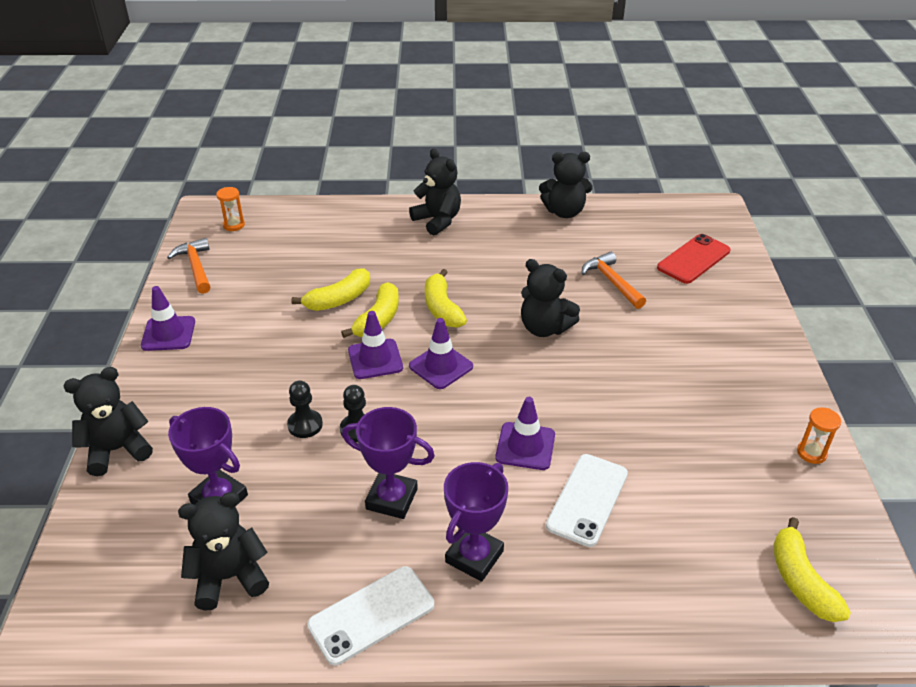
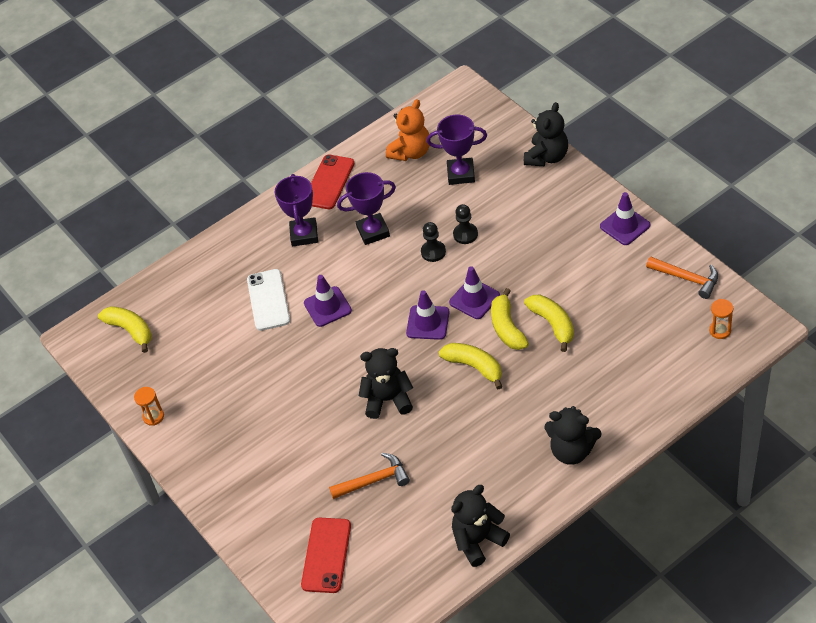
camera: 150 degrees right, 10 degrees up
black teddy bear [178,492,269,611] -> orange teddy bear [386,99,430,161]
yellow banana [291,268,370,311] -> yellow banana turned 135 degrees clockwise [524,295,574,352]
white phone [307,567,434,665] -> red phone [311,155,354,209]
orange hammer [582,252,646,309] -> orange hammer turned 45 degrees counterclockwise [329,453,410,499]

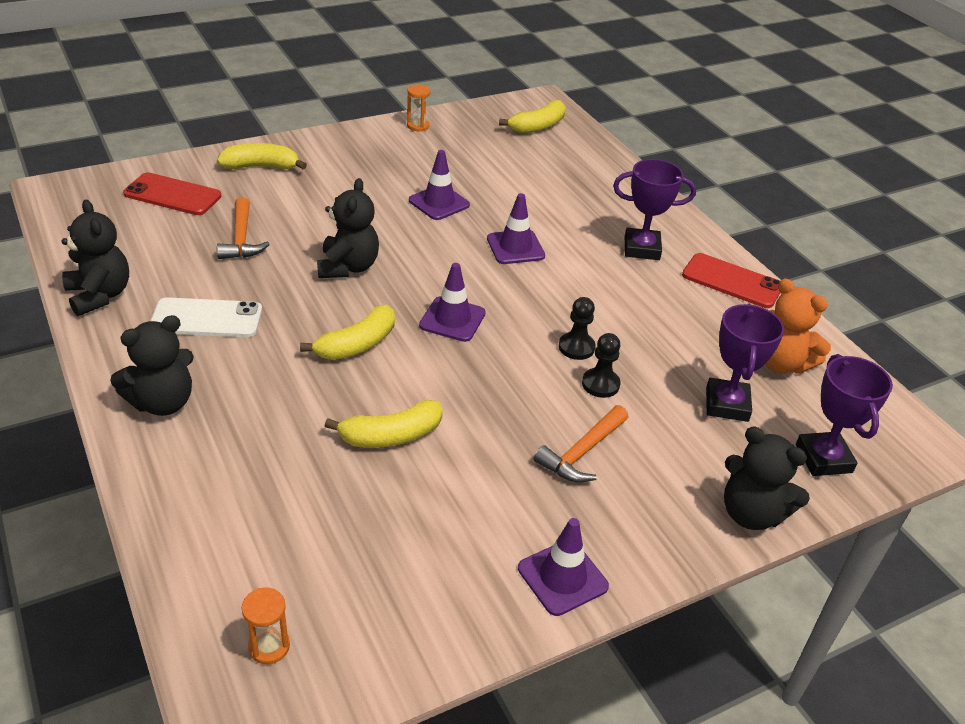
camera: 90 degrees right, 10 degrees down
white phone [247,269,290,331] -> white phone moved to [150,297,262,337]
purple trophy [337,172,396,245] -> purple trophy moved to [796,354,893,476]
purple traffic cone [449,266,500,319] -> purple traffic cone moved to [409,150,470,220]
yellow banana [491,288,529,350] -> yellow banana moved to [217,143,307,170]
black teddy bear [544,406,601,465] -> black teddy bear turned 150 degrees counterclockwise [110,315,194,416]
orange hammer [646,257,718,299] -> orange hammer moved to [534,405,628,482]

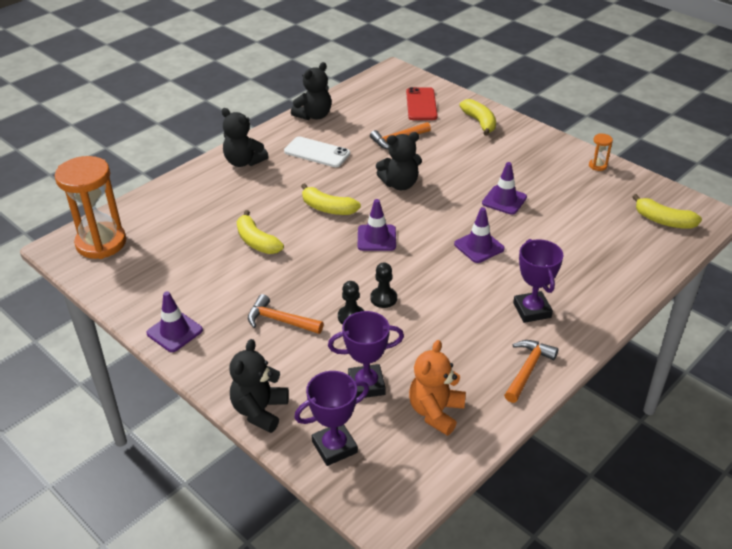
camera: 75 degrees right, 0 degrees up
white phone [150,297,262,337] -> white phone turned 45 degrees counterclockwise [284,136,350,167]
orange hourglass [242,588,290,664] -> orange hourglass [55,156,126,259], size x2.47
red phone [682,253,781,308] -> orange hammer [504,340,558,403]

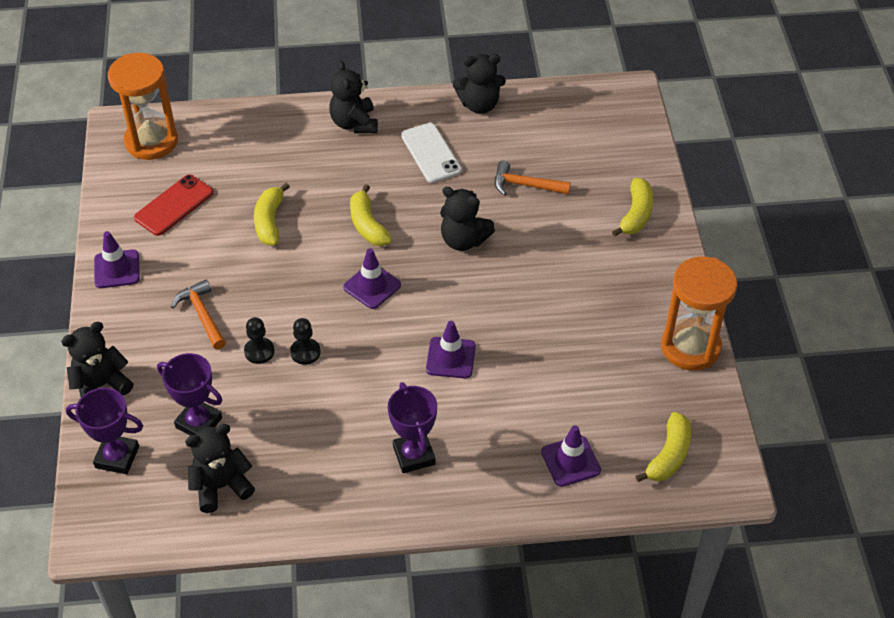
camera: 40 degrees right, 10 degrees up
red phone [406,87,438,120] -> red phone moved to [134,175,213,236]
orange teddy bear [409,340,466,436] -> black teddy bear [185,424,255,513]
purple traffic cone [482,162,527,215] -> purple traffic cone moved to [541,425,601,487]
orange hammer [504,340,558,403] -> none
purple trophy [513,239,563,323] -> purple trophy turned 45 degrees counterclockwise [388,382,437,473]
orange hourglass [589,133,613,171] -> orange hourglass [661,256,738,371], size x2.47
yellow banana [633,194,702,229] -> yellow banana turned 135 degrees counterclockwise [636,412,691,482]

